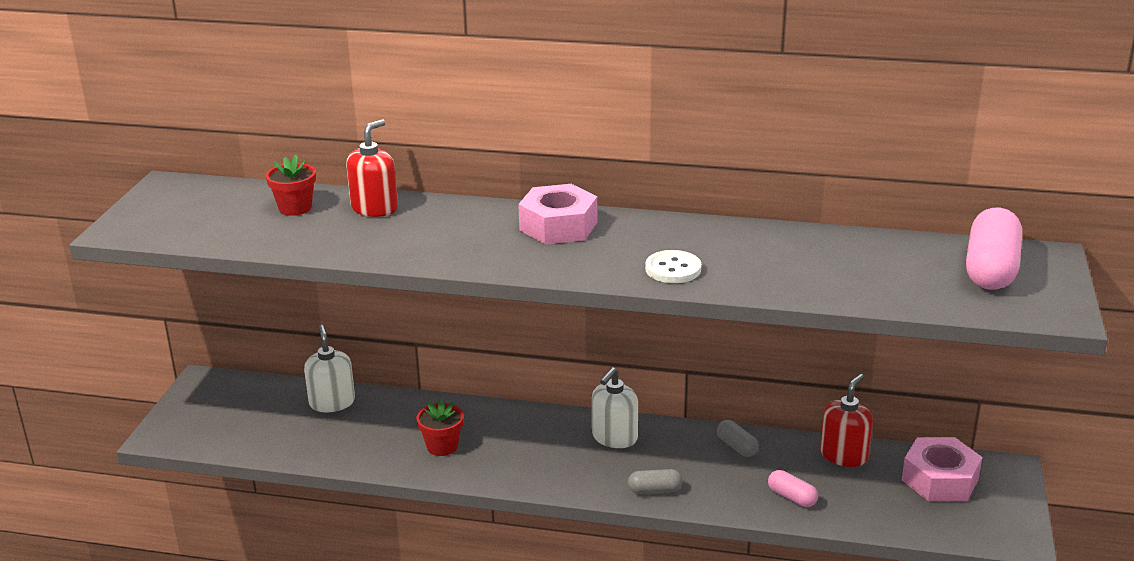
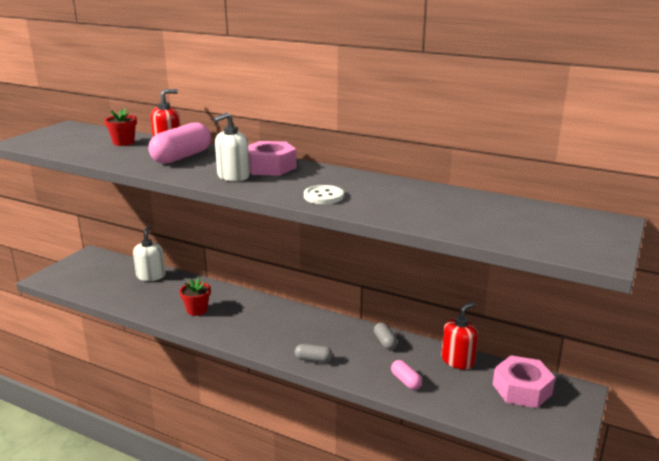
camera: 15 degrees right, 5 degrees down
white soap dispenser [592,367,638,448] -> white soap dispenser moved to [213,112,250,182]
pink capsule [966,208,1022,290] -> pink capsule moved to [149,123,211,164]

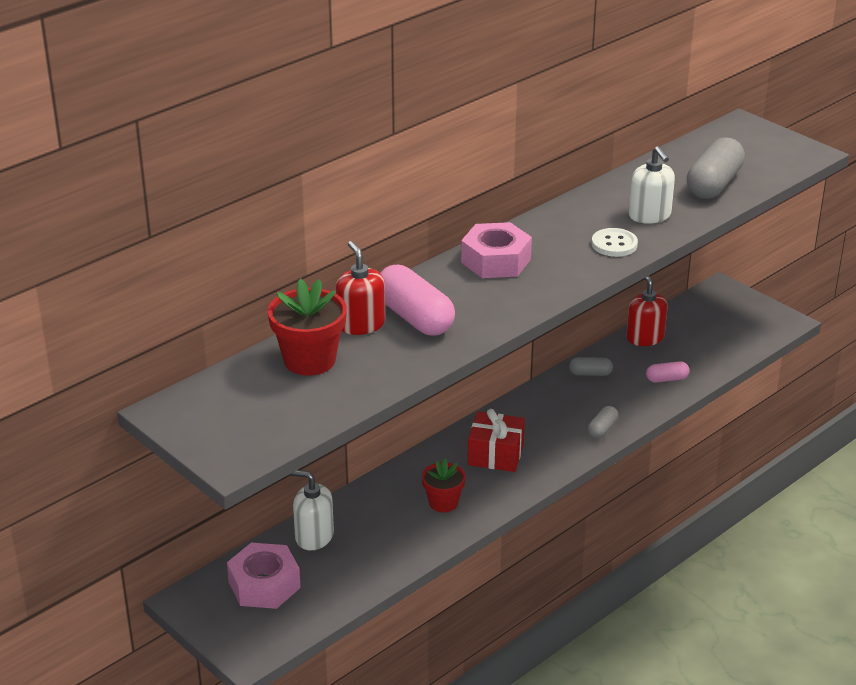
camera: 70 degrees left, 10 degrees up
red flower pot [104,108,137,146] -> red flower pot [268,279,347,376], size x1.58
white soap dispenser [213,112,250,182] -> white soap dispenser moved to [629,146,675,224]
pink nut [493,355,555,408] -> pink nut moved to [227,543,301,609]
none -> red gift [468,409,525,472]
none -> grey capsule [687,137,745,199]

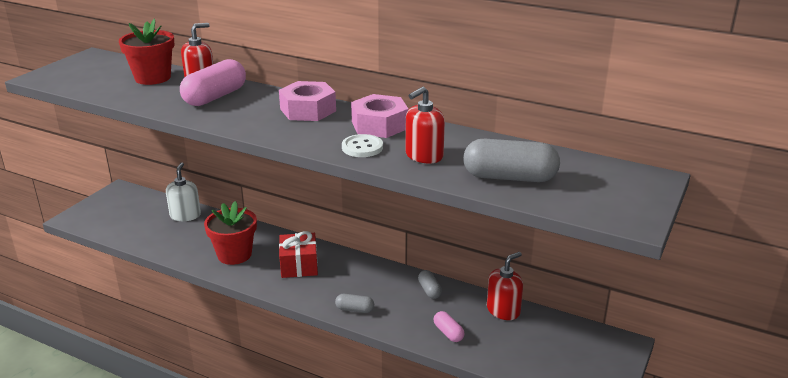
camera: 70 degrees right, 5 degrees down
pink nut [227,543,301,609] -> pink nut moved to [351,94,408,138]
red flower pot [422,459,466,512] -> red flower pot [204,201,257,265], size x1.58
white soap dispenser [629,146,675,224] -> red soap dispenser [405,87,445,164]

